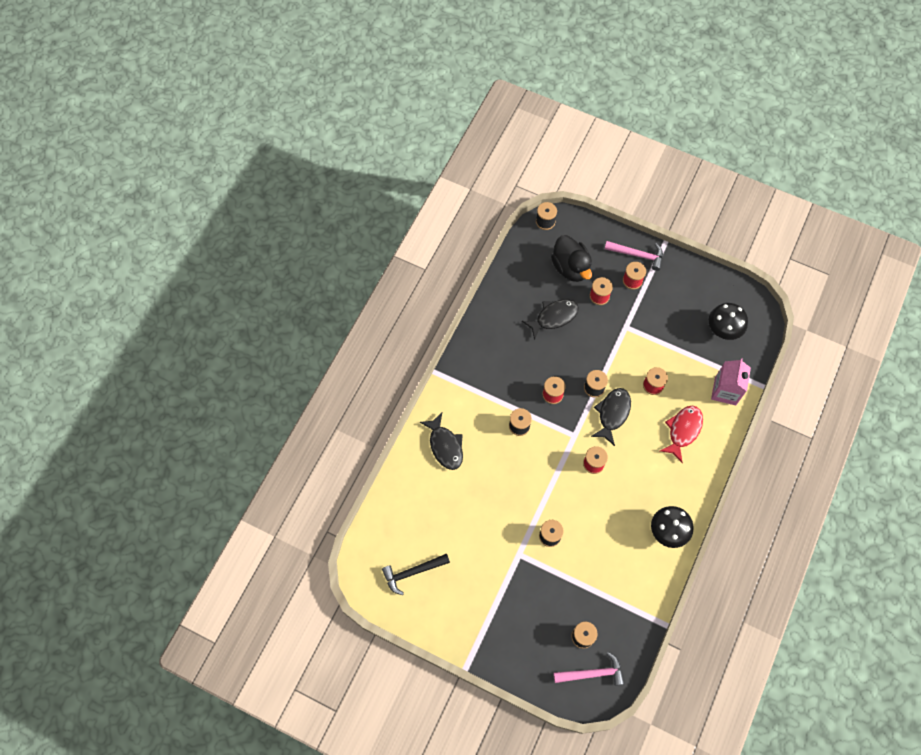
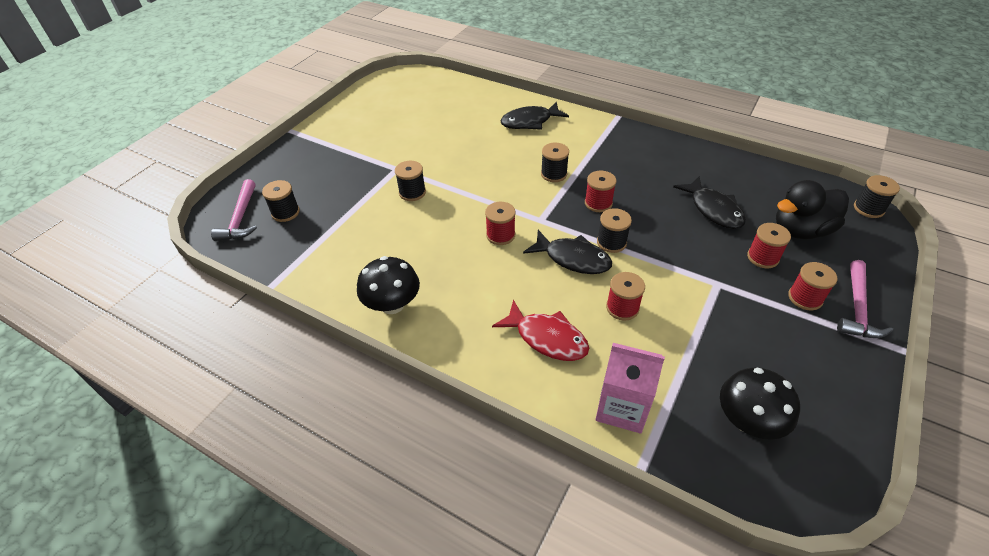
camera: 95 degrees right, 20 degrees down
black hammer [382,554,450,595] -> none

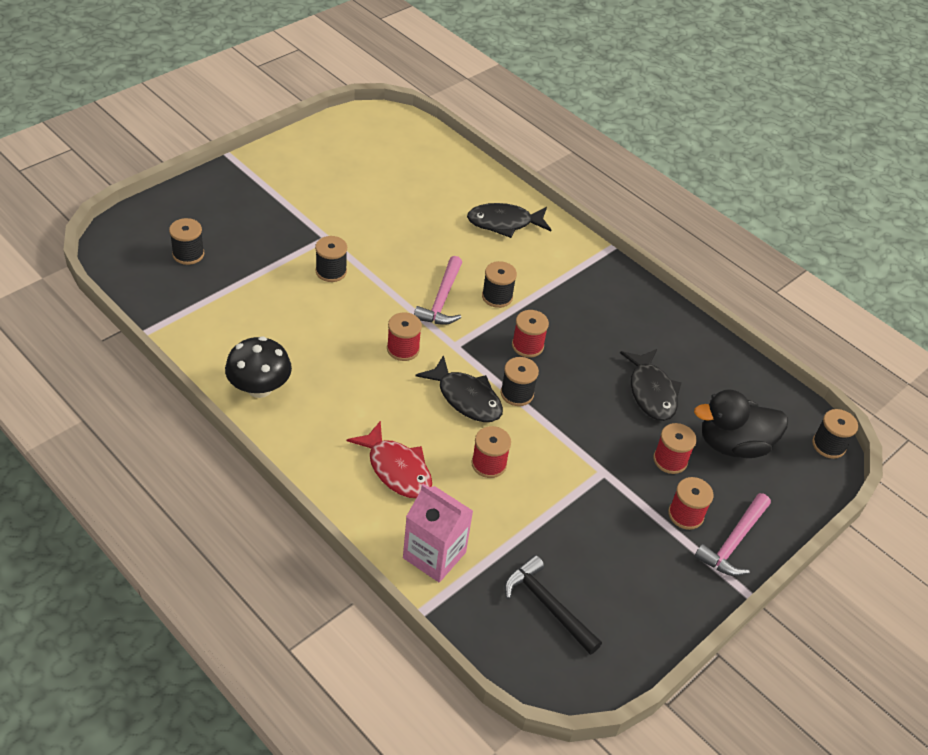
camera: 10 degrees right, 0 degrees up
pink hammer [211,179,257,241] -> pink hammer moved to [414,256,462,325]
black mushroom [720,368,800,440] -> black hammer [504,555,602,655]

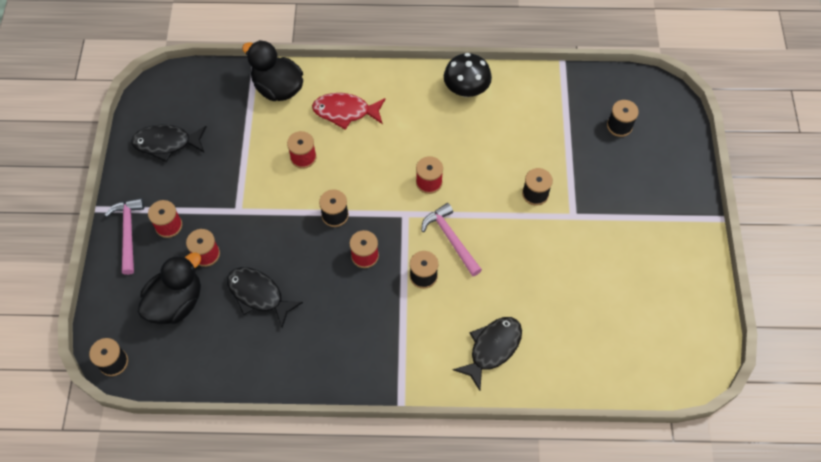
camera: 140 degrees right, 15 degrees up
pink carton [403,484,473,583] -> black duck [242,40,303,101]
black fish [415,355,503,422] -> black fish moved to [131,125,207,162]
black hammer [504,555,602,655] -> none

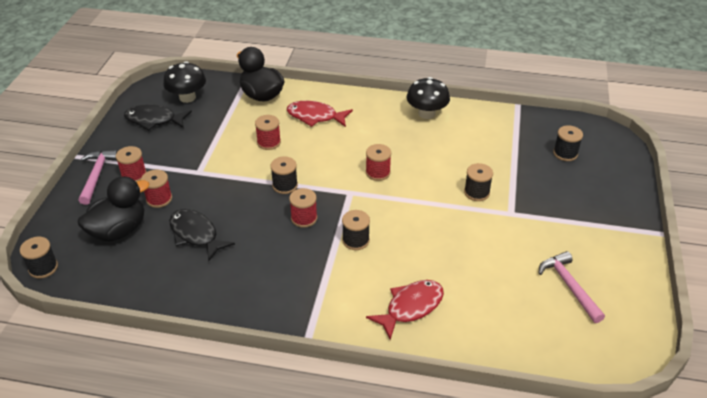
camera: 10 degrees right, 20 degrees down
pink hammer [421,203,482,276] -> pink hammer moved to [538,251,605,323]
black fish [453,317,522,391] -> red fish [366,280,444,340]
none -> black mushroom [163,61,206,103]

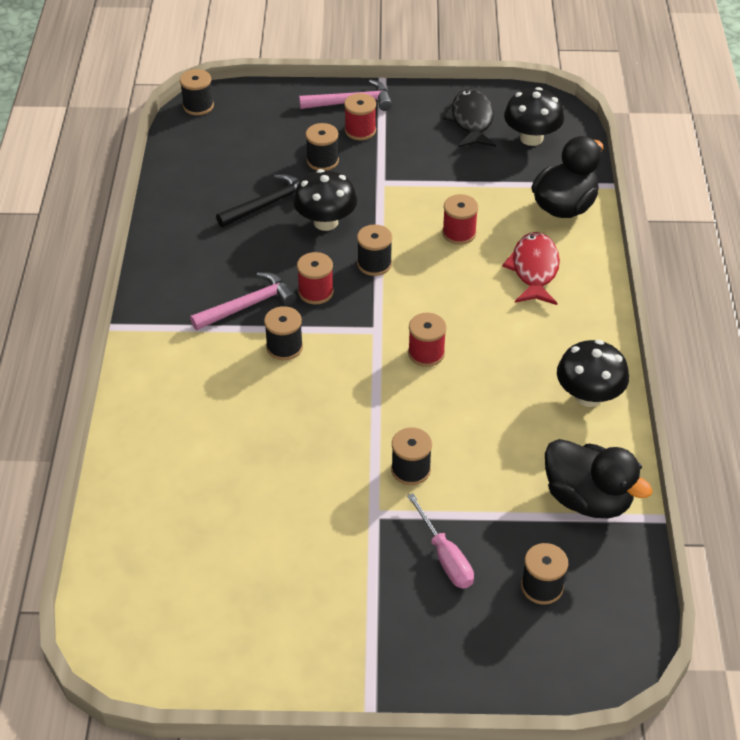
camera: 80 degrees right, 5 degrees up
black duck [78,176,150,241] -> black duck moved to [545,439,653,518]
red spool [141,170,172,208] -> black spool [306,123,339,170]
black fish [169,209,235,261] -> black hammer [216,174,300,227]
red fish [366,280,444,340] -> none
pink hammer [538,251,605,323] -> pink hammer moved to [190,272,297,330]
none -> black mushroom [293,169,357,231]
none -> pink screwdriver [407,493,474,588]

